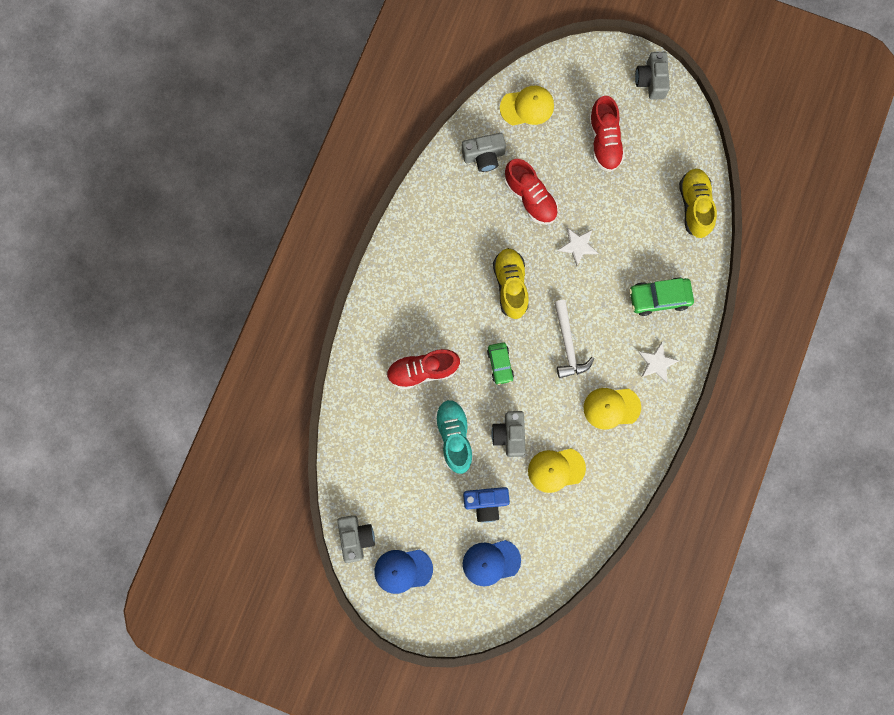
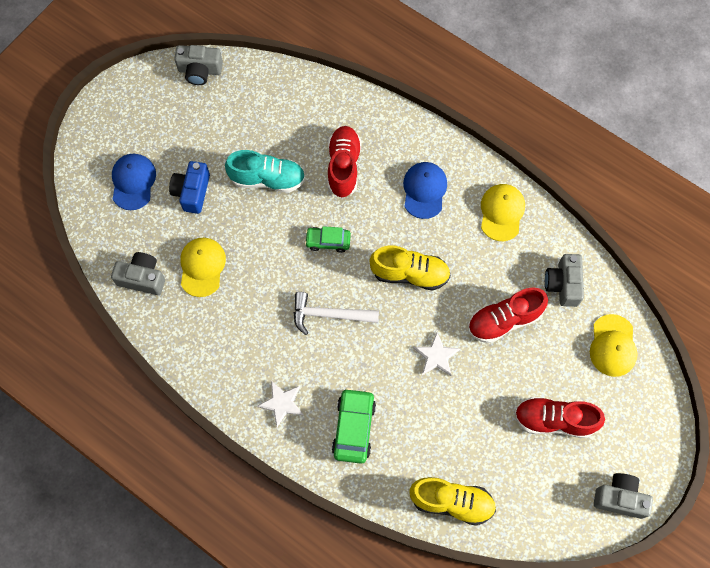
camera: 105 degrees right, 10 degrees down
blue cap [374,549,433,594] -> blue cap moved to [403,162,447,219]
grey camera [491,411,525,457] -> grey camera moved to [111,252,165,295]
yellow cap [584,388,641,430] -> yellow cap moved to [481,184,525,241]

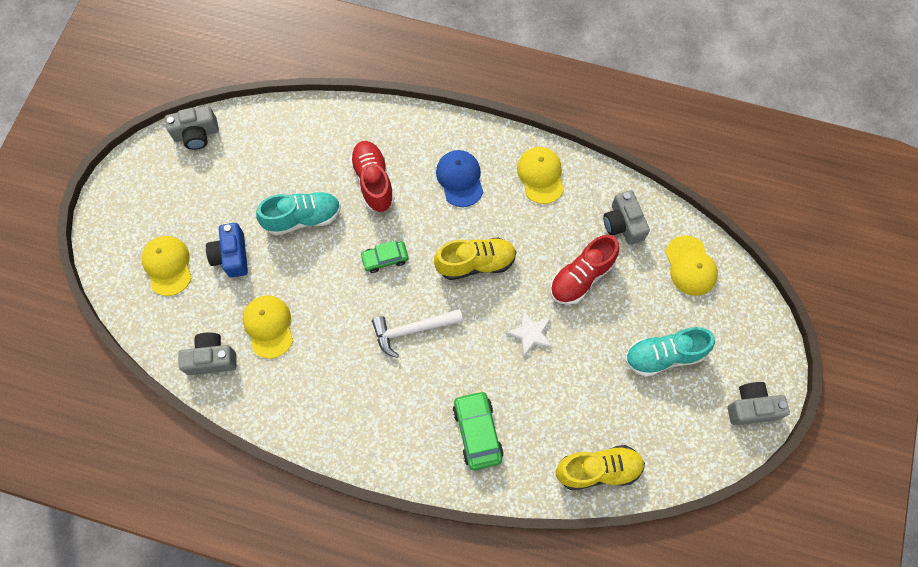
camera: 20 degrees left, 0 degrees up
blue cap [112,154,156,210] -> yellow cap [142,236,192,296]
white star [257,381,304,427] -> none
red shoe [514,397,605,438] -> turquoise shoe [625,327,715,377]

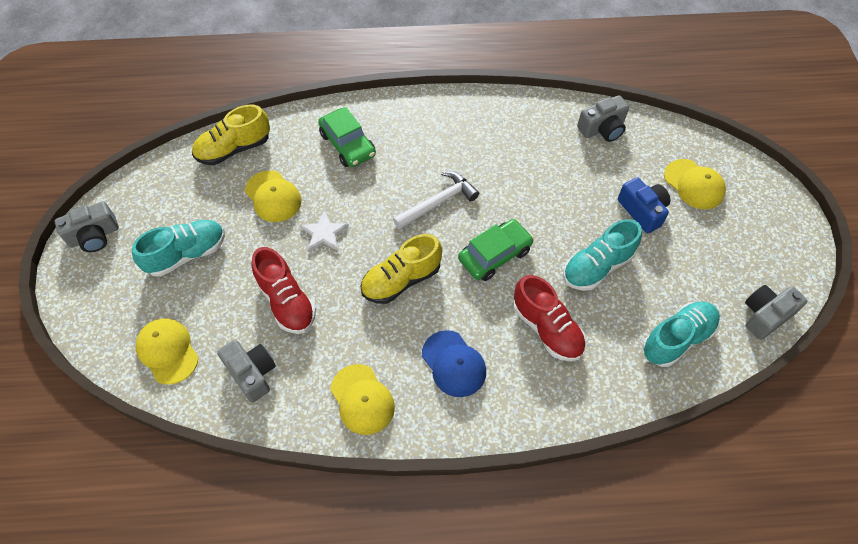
camera: 160 degrees right, 10 degrees down
yellow cap [243,296,293,359] -> yellow cap moved to [245,170,302,222]
green car [360,241,408,273] -> green car [458,219,534,281], size x1.52
red shoe [550,235,619,305] -> red shoe turned 120 degrees clockwise [251,247,316,334]
none -> turquoise shoe [642,302,720,367]

